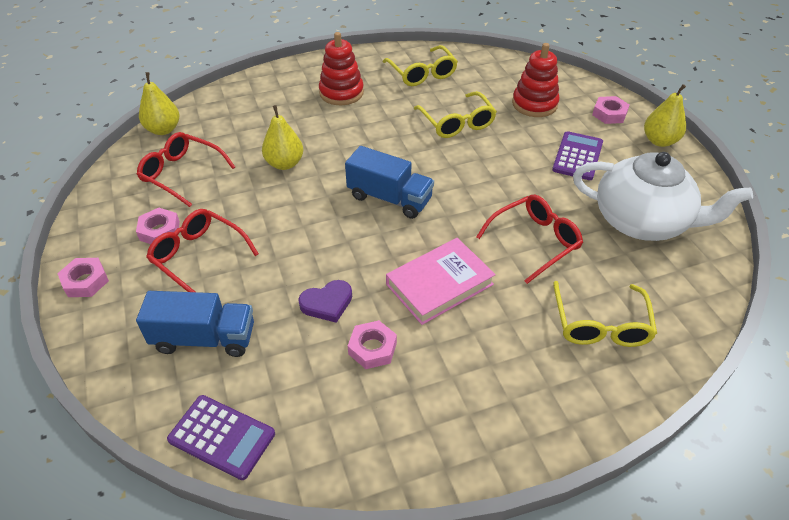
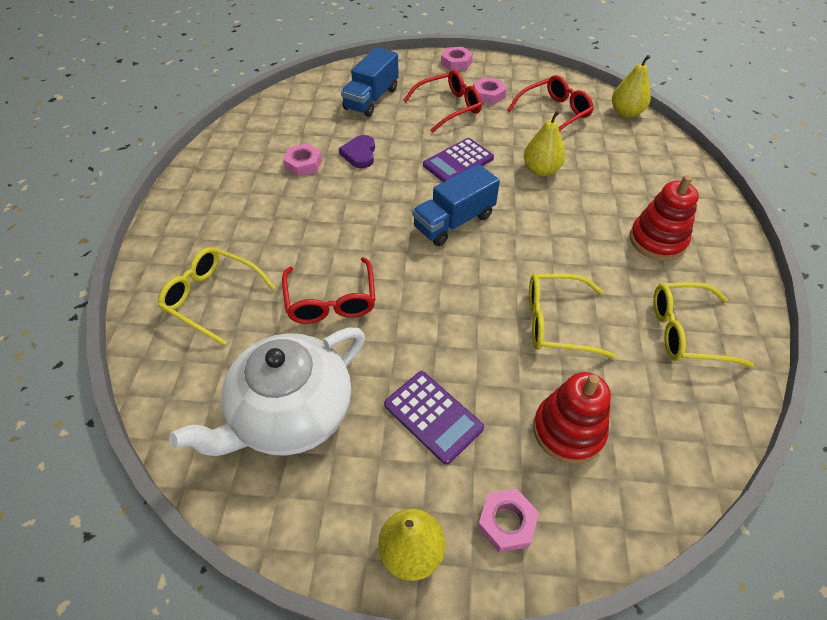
camera: 115 degrees right, 5 degrees up
purple calculator [167,395,275,480] -> purple calculator moved to [423,138,494,182]
pink book [386,238,496,325] -> none

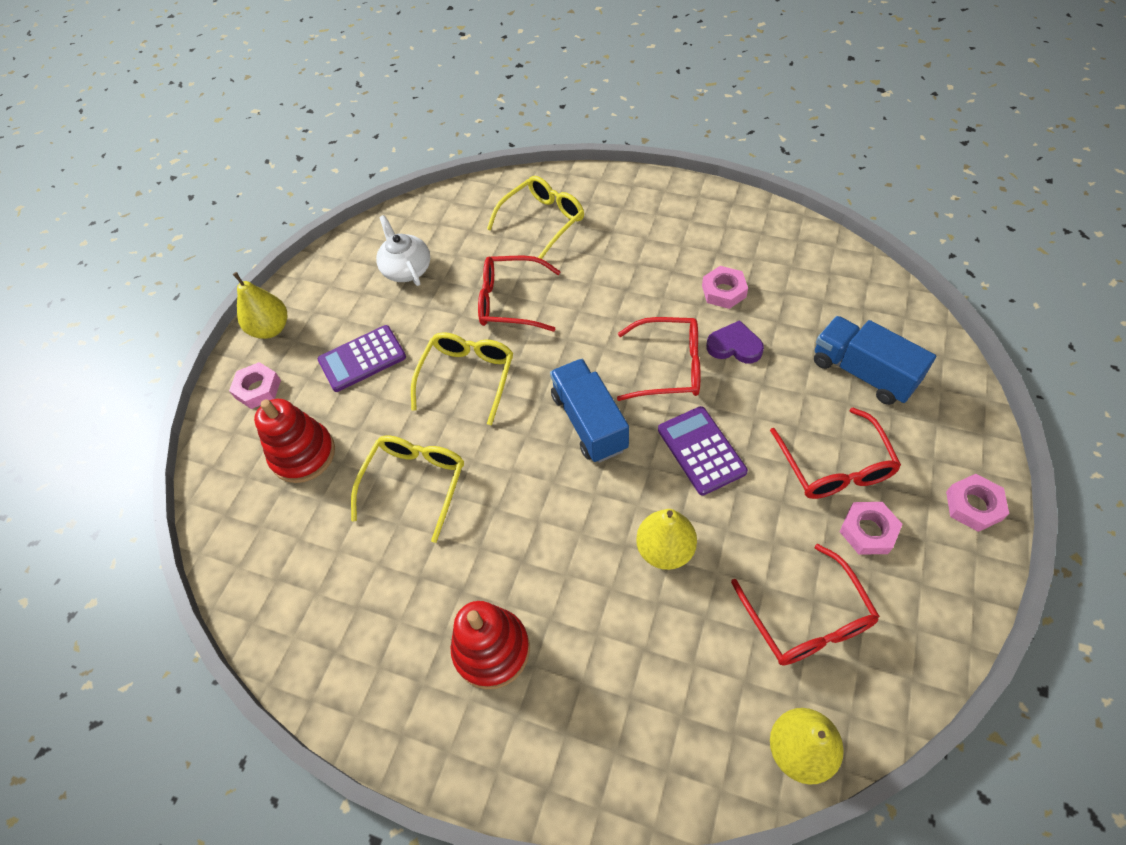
camera: 110 degrees right, 5 degrees up
white teapot [169,327,365,456] -> white teapot [376,215,430,286], size x0.54
yellow glasses [653,282,754,368] -> yellow glasses moved to [411,332,513,425]
none -> red glasses [617,317,701,401]

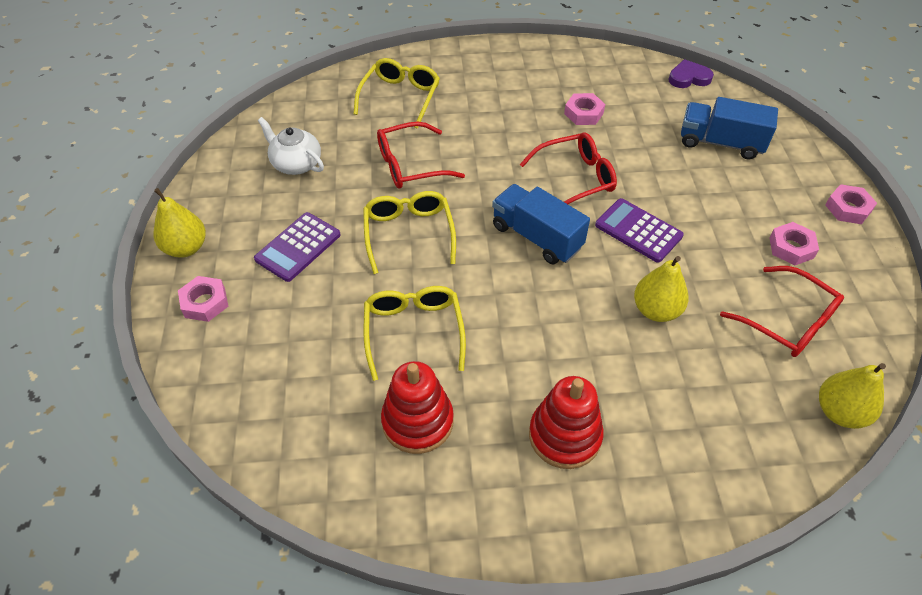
camera: 30 degrees left, 5 degrees down
red stacking toy [254,399,335,483] -> red stacking toy moved to [381,361,454,454]
purple heart [706,320,764,363] -> purple heart moved to [668,59,714,88]
red glasses [770,408,901,499] -> none

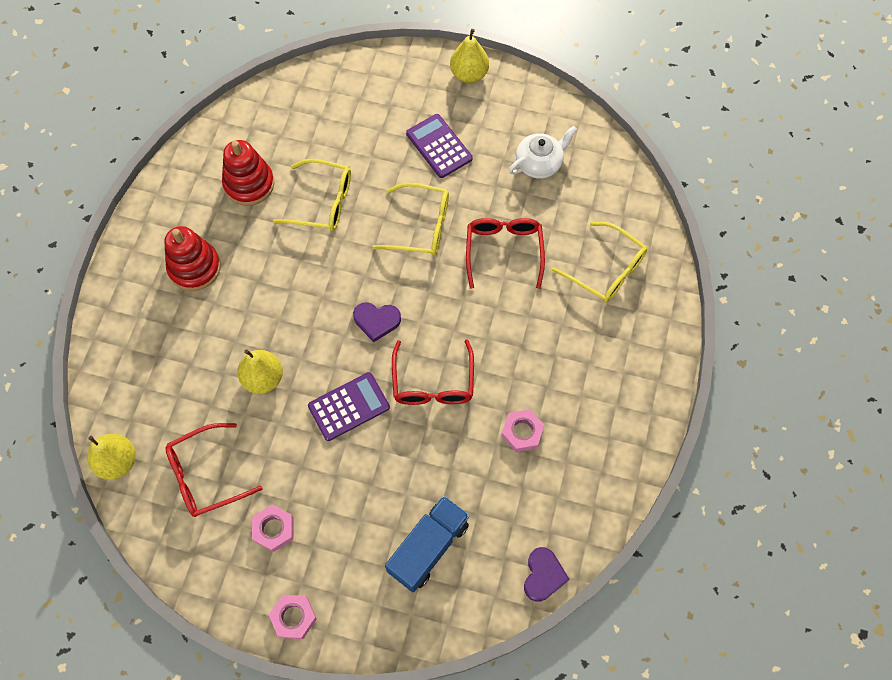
camera: 110 degrees right, 15 degrees up
pink nut [178,276,229,322] -> none
blue truck [492,184,590,264] -> purple heart [353,302,401,342]

